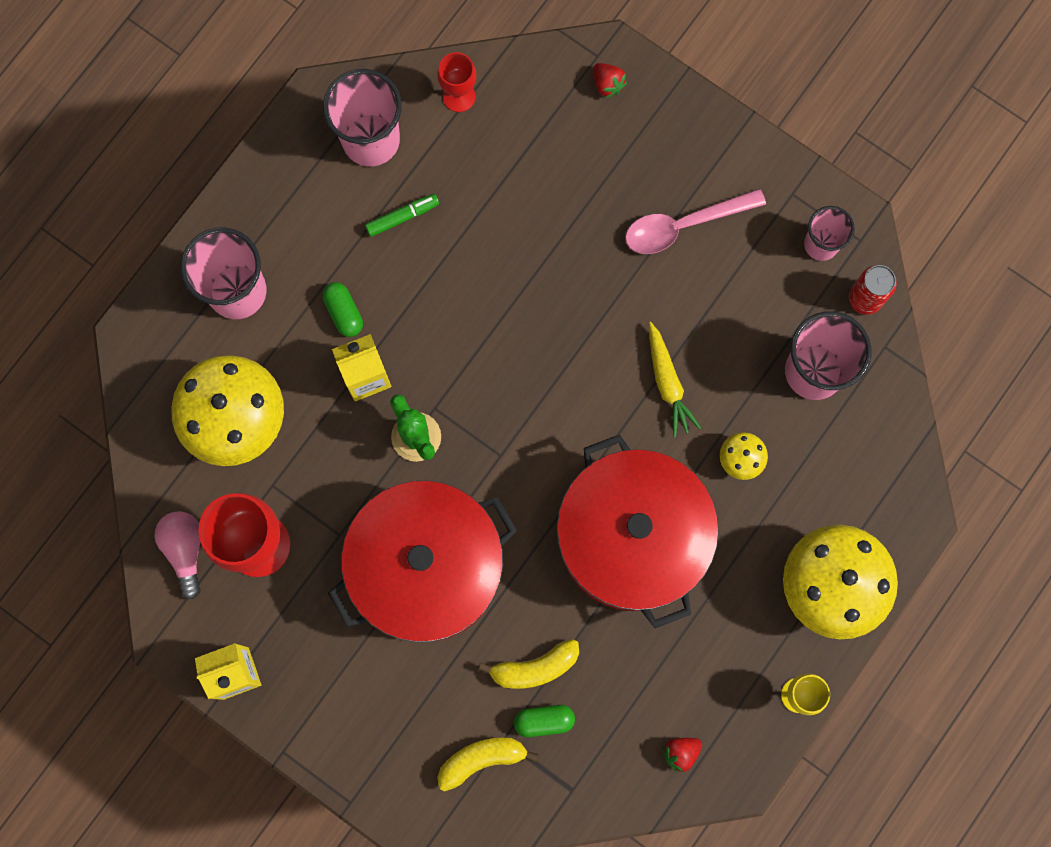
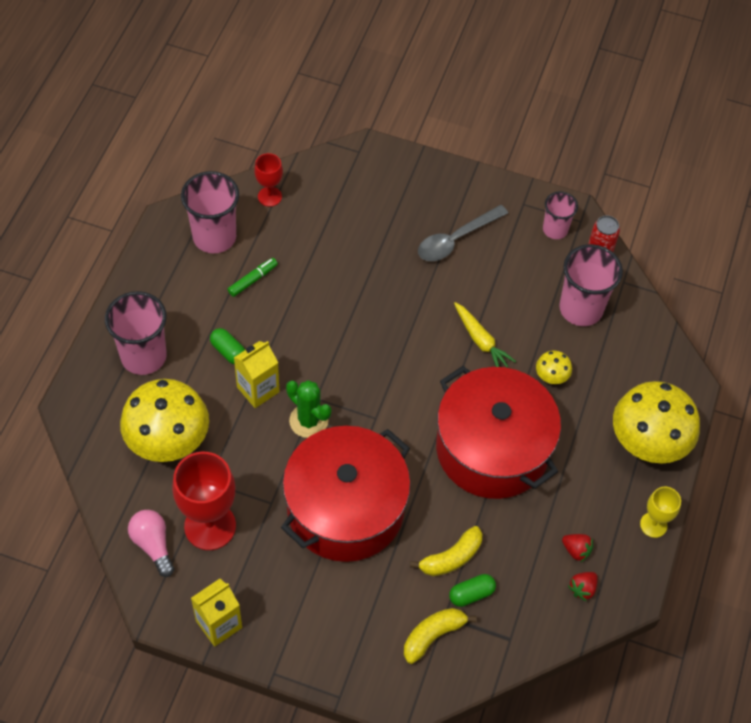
camera: 20 degrees left, 20 degrees down
red strawberry [593,63,627,99] -> red strawberry moved to [562,534,593,562]
pink spoon [625,188,766,254] -> grey spoon [418,205,508,261]

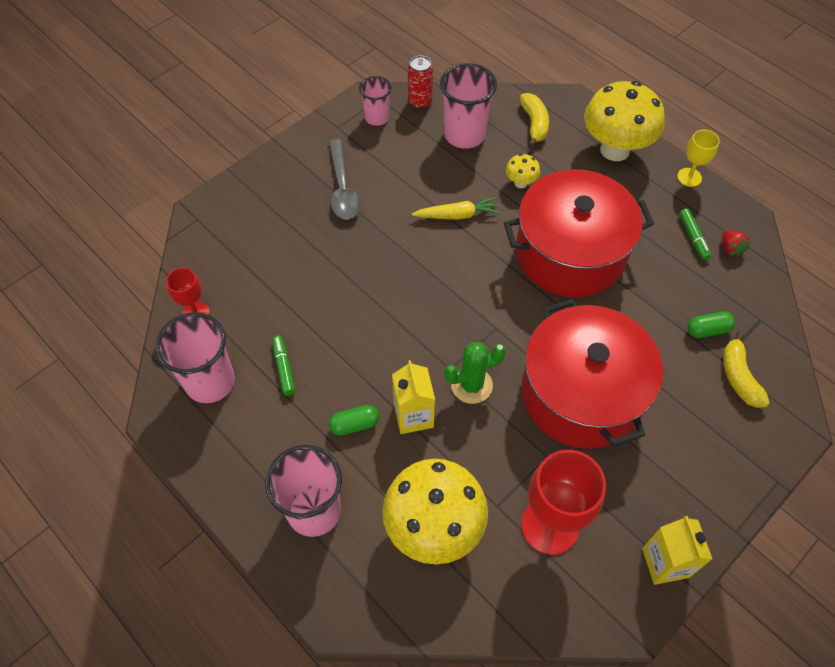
camera: 60 degrees left, 0 degrees up
pink light bulb [128,510,175,577] -> none
yellow banana [410,526,482,576] -> yellow banana moved to [520,93,549,147]
green capsule [449,574,496,607] -> green capsule turned 75 degrees clockwise [688,312,735,338]
red strawberry [562,534,593,562] -> green marker [679,209,711,260]

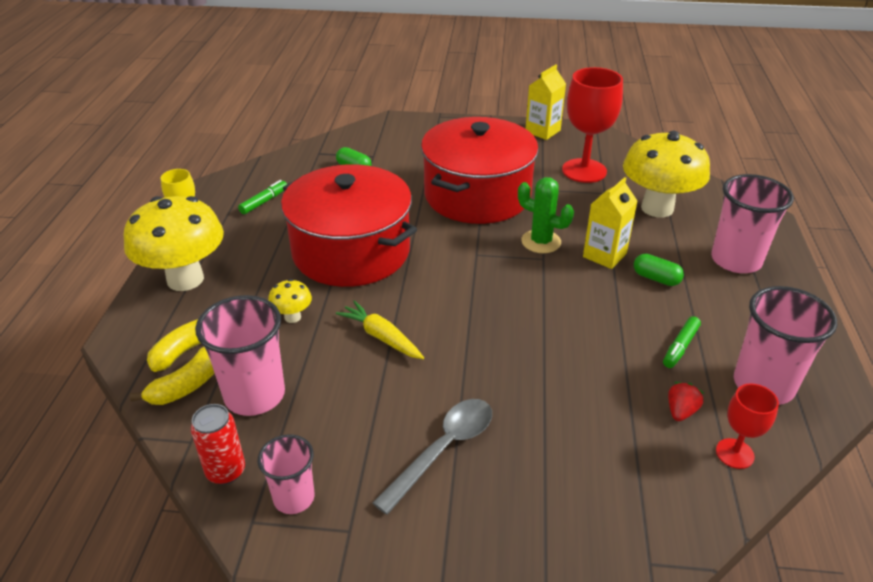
camera: 130 degrees left, 20 degrees down
red strawberry [722,230,751,257] -> red strawberry moved to [668,382,704,421]
yellow banana [723,332,770,408] -> yellow banana moved to [130,347,214,405]

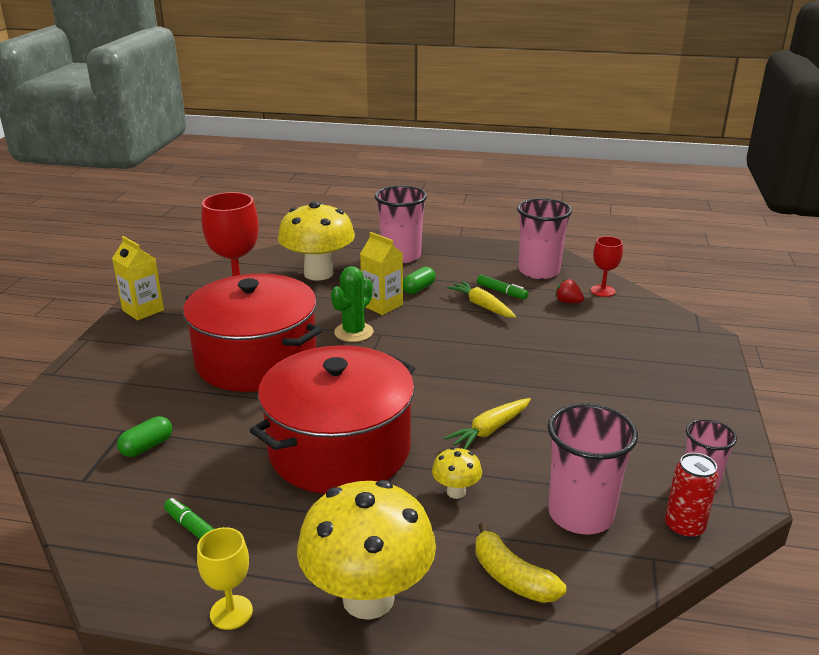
camera: 85 degrees left, 10 degrees down
yellow banana [130,347,214,405] -> none
grey spoon [372,399,492,515] -> none
none -> yellow carrot [447,281,516,318]

